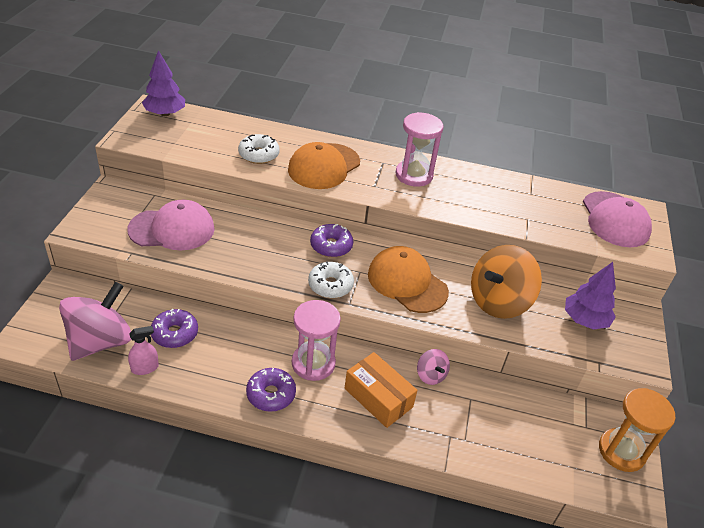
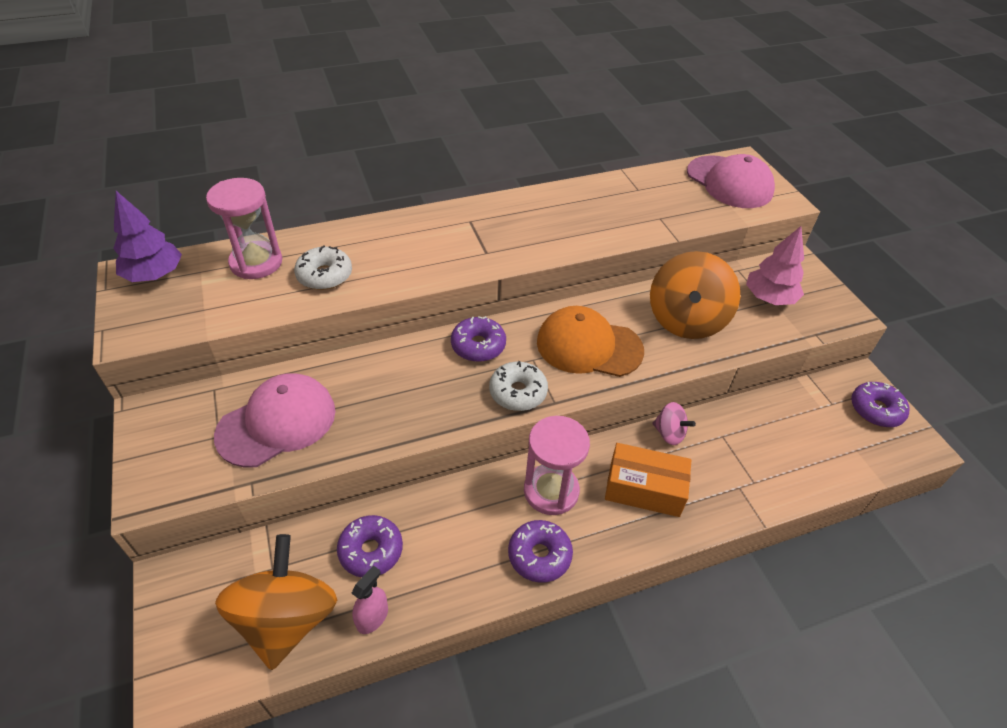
camera: 30 degrees left, 5 degrees up
pink spinning top [59,282,132,361] -> orange spinning top [215,534,337,670]
orange cap [288,142,360,189] -> none
pink hourglass [395,112,444,187] -> pink hourglass moved to [206,178,282,279]
purple tree [565,262,616,330] -> pink tree [746,226,804,305]
orange hourglass [599,388,675,472] -> purple donut [851,382,910,427]

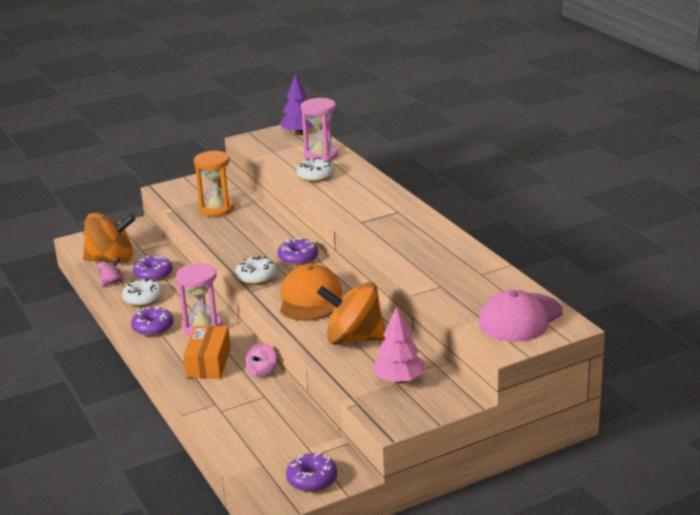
camera: 85 degrees right, 20 degrees down
pink cap [214,373,335,468] -> orange hourglass [194,150,234,217]
pink spray bottle [351,565,388,634] -> pink spinning top [97,257,125,287]
none -> white donut [122,278,163,306]

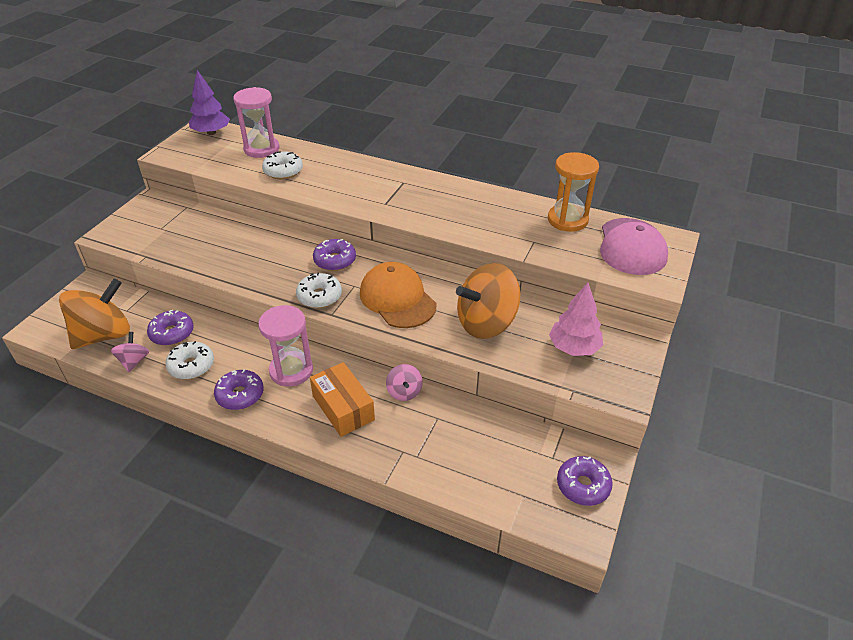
camera: 40 degrees left, 15 degrees up
orange hourglass [194,150,234,217] -> orange hourglass moved to [548,152,599,232]

